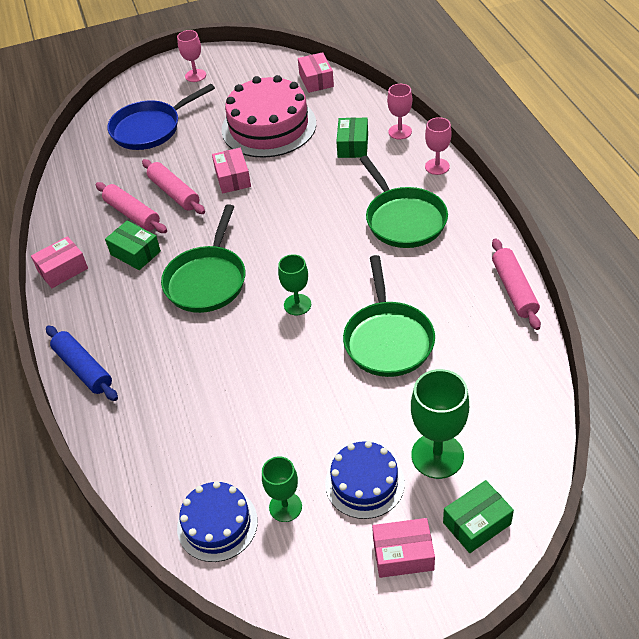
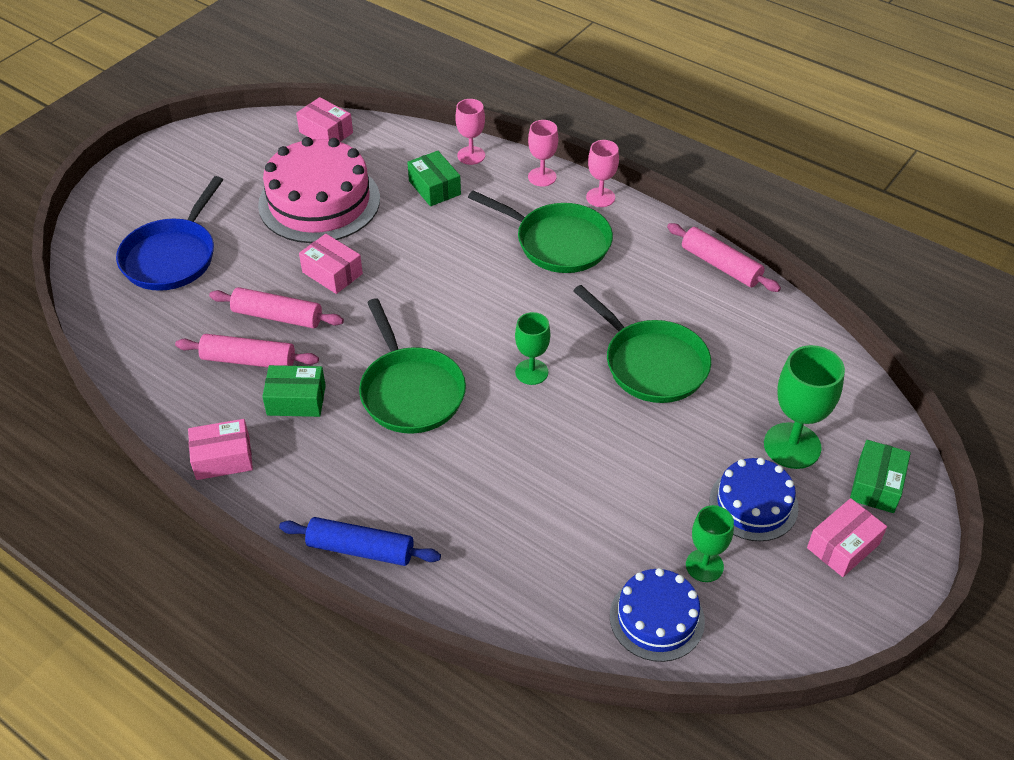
camera: 40 degrees left, 0 degrees up
pink box [31,236,88,288] -> pink box turned 60 degrees clockwise [188,419,253,480]
pink goblet [177,30,206,82] -> pink goblet moved to [586,140,619,207]

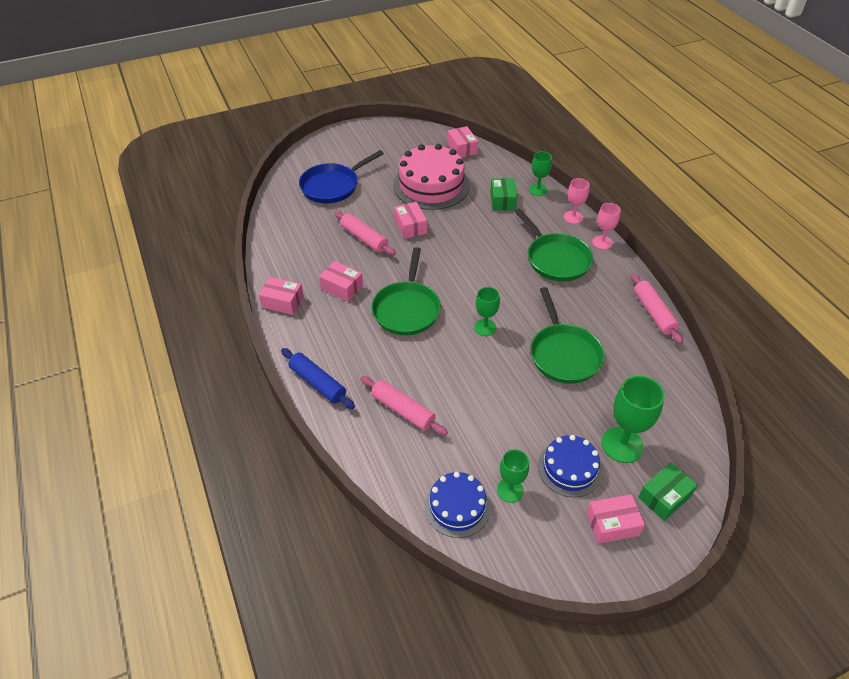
camera: 30 degrees right, 0 degrees up
pink rolling pin [175,334,319,367] -> pink rolling pin moved to [361,376,448,436]
green box [262,365,326,417] -> pink box [319,261,363,302]
pink goblet [455,99,485,165] -> green goblet [529,151,552,196]

